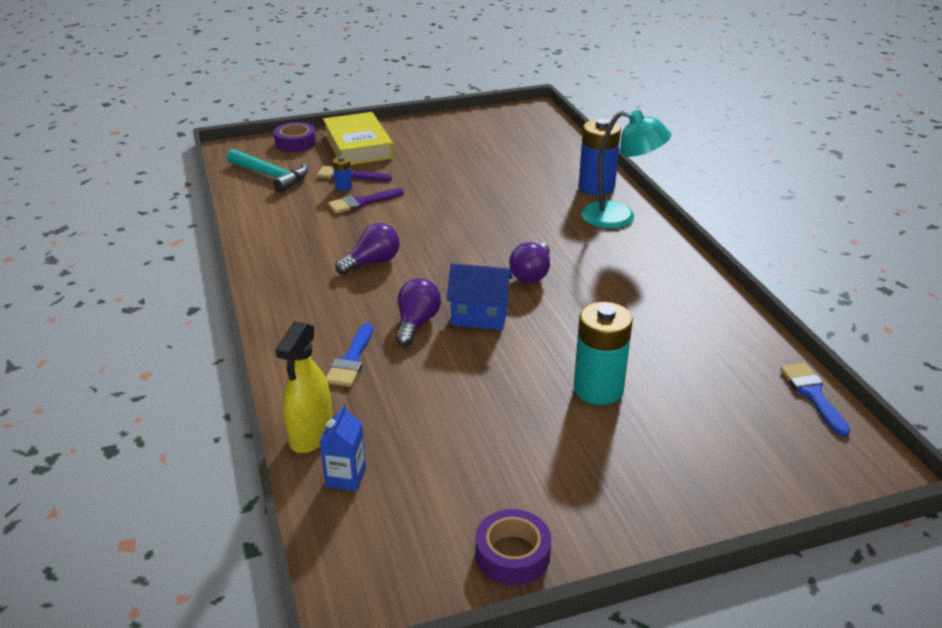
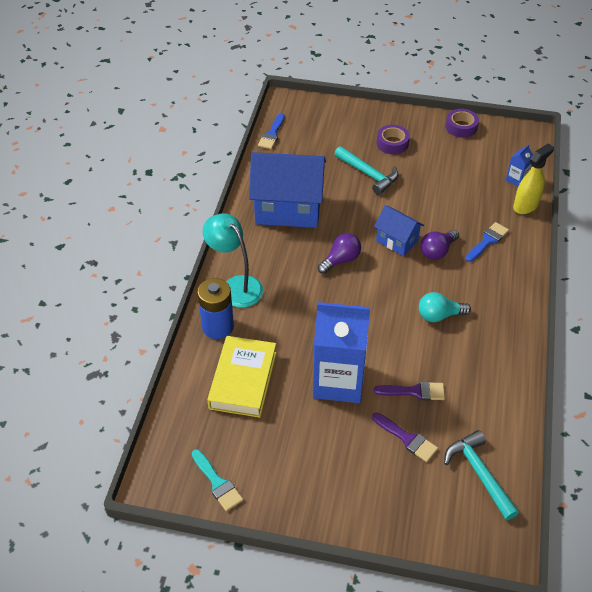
camera: 150 degrees left, 15 degrees up
purple tape [274,122,316,152] -> purple tape moved to [376,125,410,154]
yellow book [323,112,394,165] -> yellow book moved to [207,336,276,418]
blue battery [333,156,352,191] -> none
purple light bulb [335,223,400,275] -> turquoise light bulb [419,292,471,322]
turquoise battery [574,302,633,405] -> turquoise hammer [335,146,398,195]
none -> turquoise brush [192,449,243,511]
none -> blue house [249,152,326,228]
none -> blue carton [313,302,370,403]

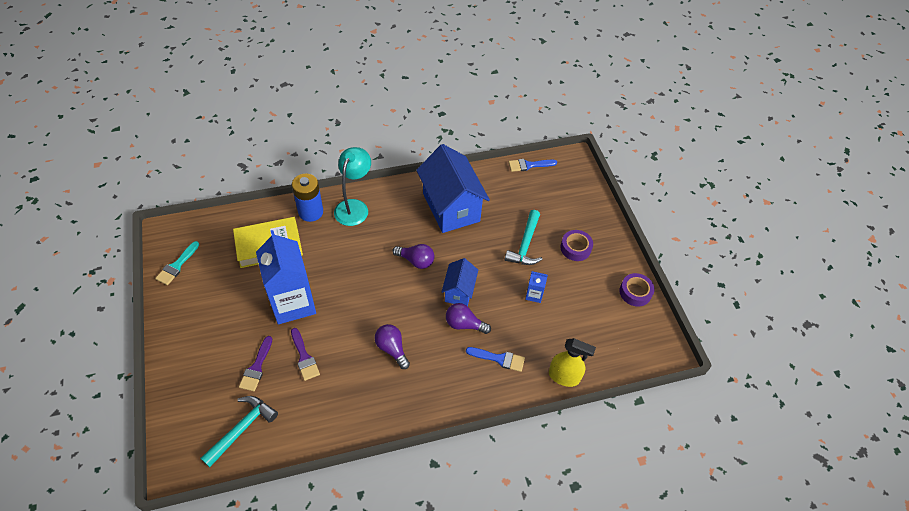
camera: 60 degrees right, 5 degrees up
turquoise light bulb [419,292,471,322] -> purple light bulb [375,324,410,369]
blue carton [506,144,533,187] -> blue carton moved to [525,271,548,303]

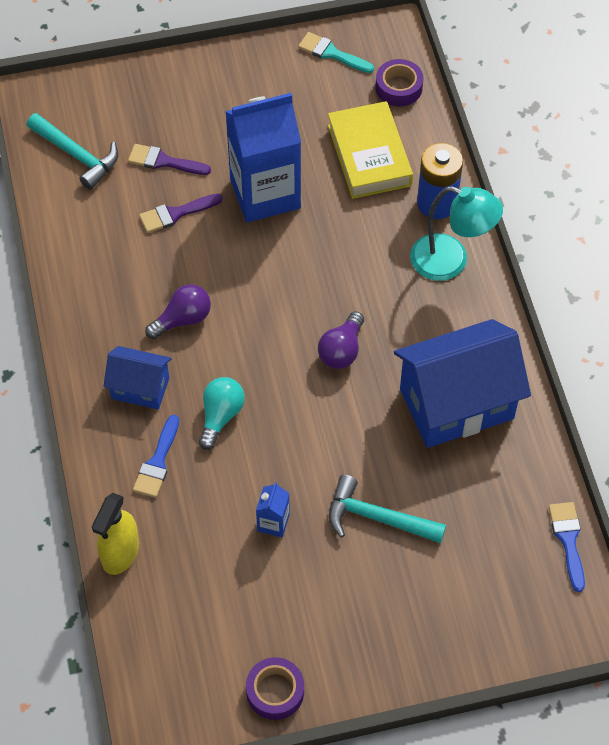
camera: 95 degrees right, 5 degrees up
blue house [442,258,478,306] -> blue house moved to [103,346,172,409]
purple light bulb [446,303,491,334] -> turquoise light bulb [199,377,245,450]
purple tape [560,230,593,261] -> purple tape moved to [375,59,424,106]

